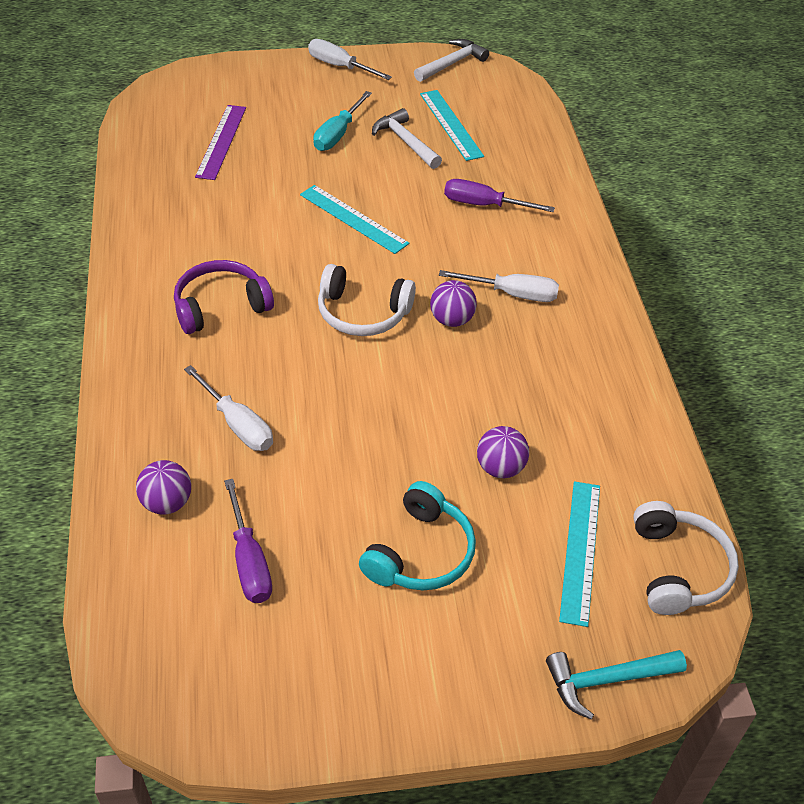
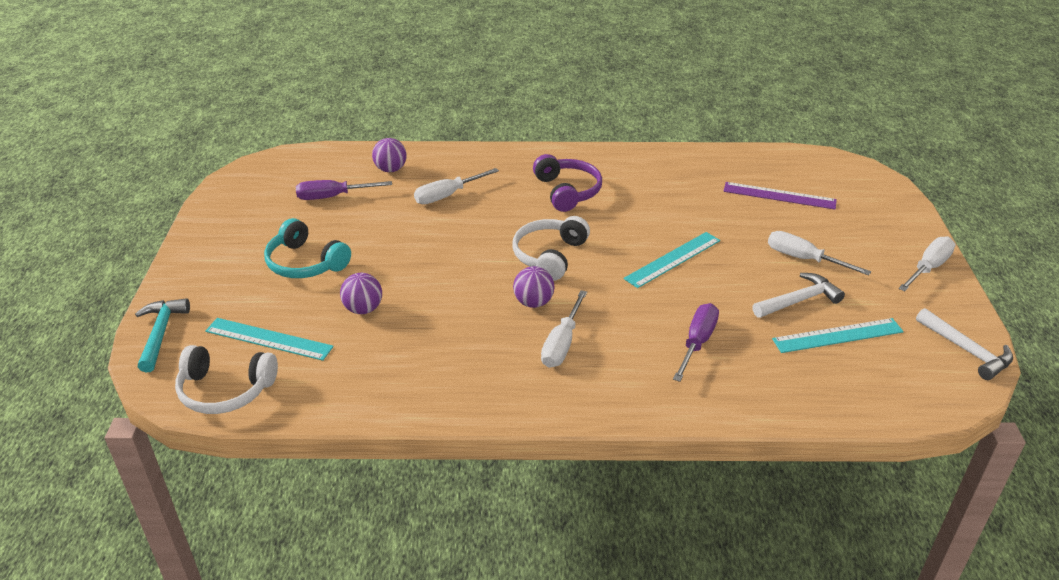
camera: 100 degrees right, 10 degrees down
turquoise screwdriver [313,91,372,151] -> white screwdriver [768,231,871,275]

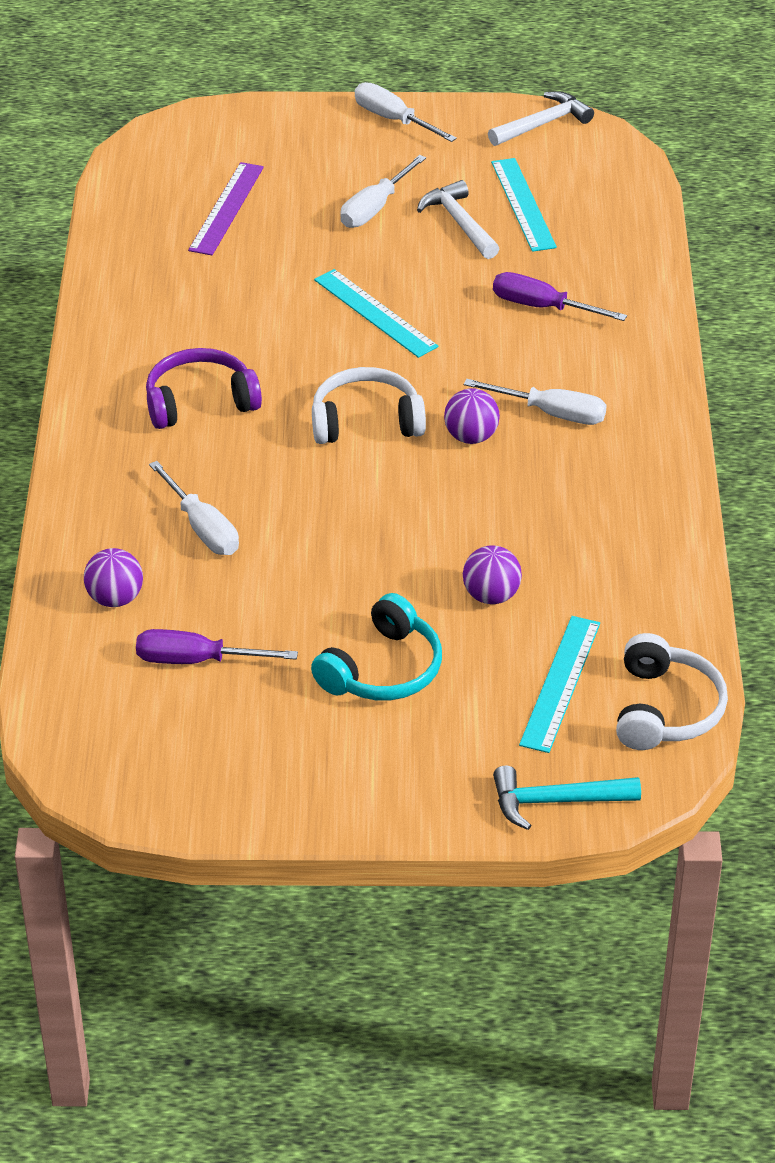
camera: 90 degrees left, 5 degrees up
purple screwdriver [296,180,392,200] -> purple screwdriver turned 105 degrees clockwise [136,629,298,664]
white headphones [512,216,590,281] -> white headphones turned 150 degrees clockwise [312,367,426,444]

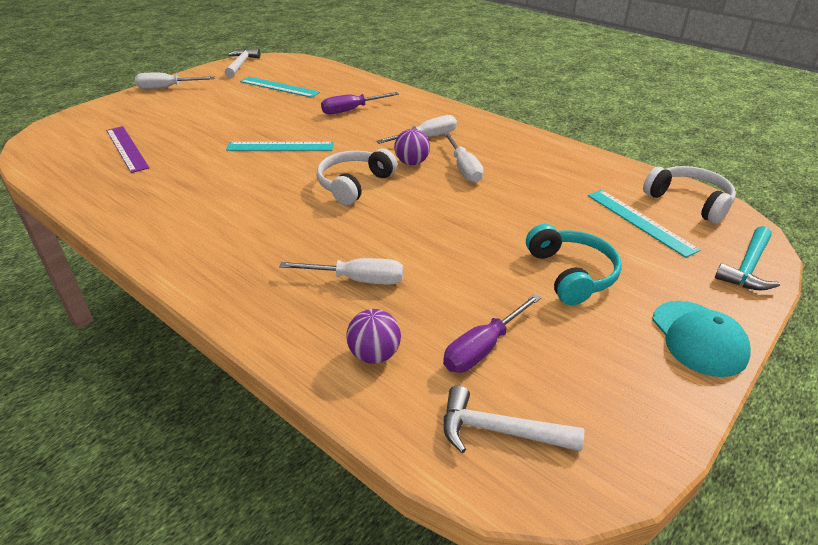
camera: 50 degrees left, 5 degrees down
purple headphones [146,348,262,429] -> none
white screwdriver [340,155,426,228] -> white screwdriver moved to [444,132,484,183]
white hammer [417,180,499,259] -> white hammer moved to [444,385,584,453]
purple ball [463,545,522,604] -> none
none -> turquoise cap [652,301,751,377]

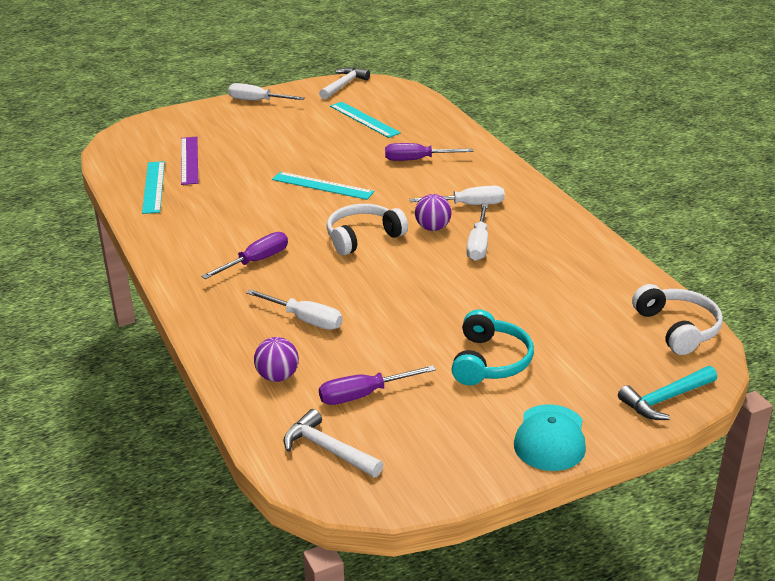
camera: 25 degrees right, 5 degrees down
turquoise ruler [588,190,701,258] -> turquoise ruler moved to [142,161,165,214]
none -> purple screwdriver [201,232,288,279]

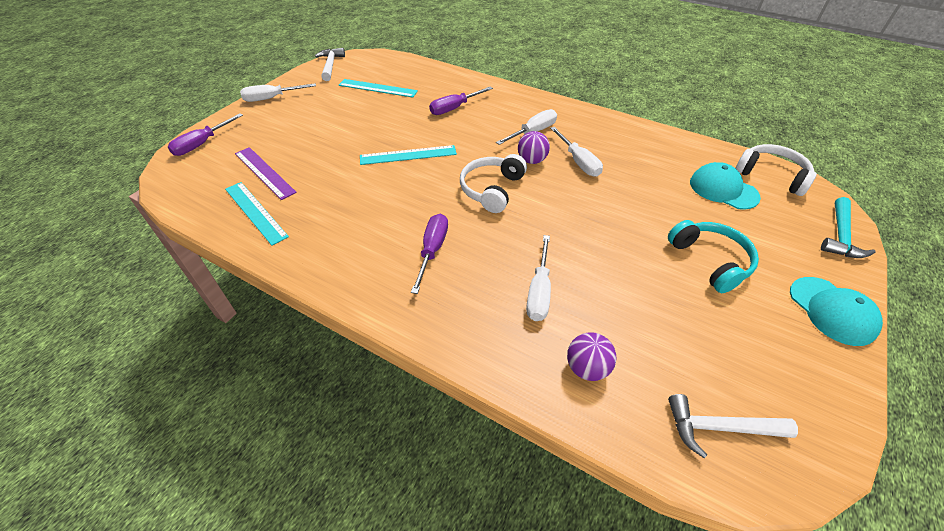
camera: 35 degrees left, 15 degrees up
white screwdriver [246,289,342,330] -> white screwdriver turned 105 degrees clockwise [526,235,551,321]
purple screwdriver [319,365,436,405] -> purple screwdriver moved to [168,113,243,156]
none -> turquoise cap [690,162,761,210]

